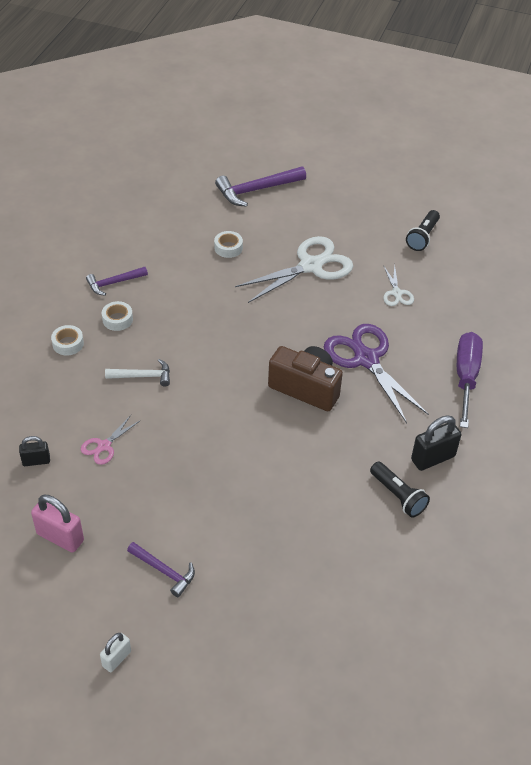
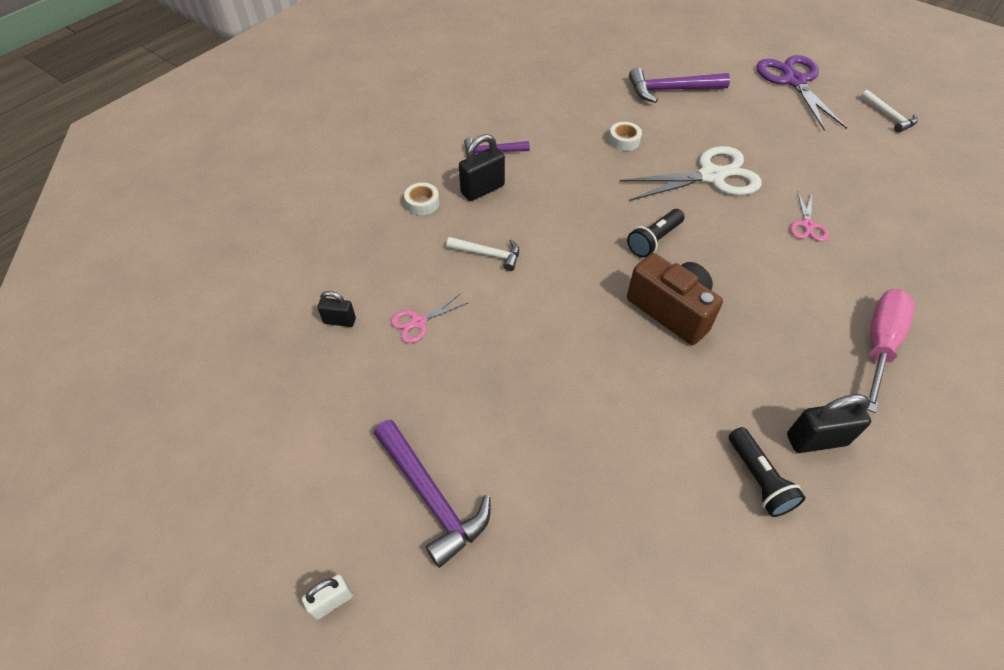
camera: 20 degrees right, 5 degrees up
pink padlock [31,495,84,553] -> none
white tape [102,301,133,331] -> black padlock [459,134,505,201]
purple hammer [127,542,195,597] -> purple hammer [374,419,491,568], size x1.64
purple scissors [324,324,429,424] -> purple scissors moved to [756,55,847,130]
white scissors [383,265,414,306] -> pink scissors [790,193,828,242]
black flashlight [406,210,440,251] -> black flashlight moved to [627,209,685,258]
purple screwdriver [457,332,483,428] -> pink screwdriver [867,289,915,413]
none -> white hammer [861,90,918,133]

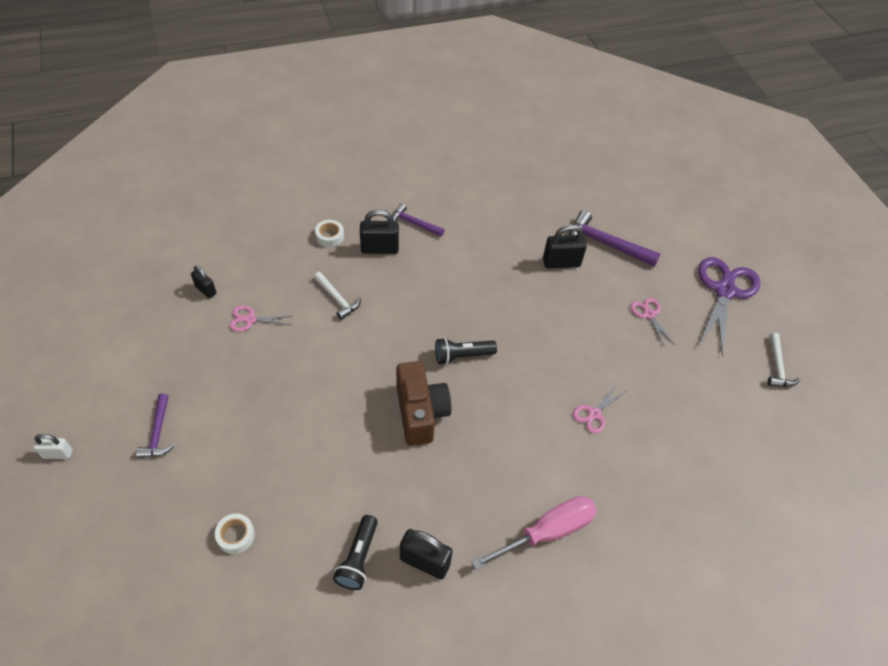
camera: 30 degrees right, 0 degrees up
purple hammer [374,419,491,568] -> purple hammer [136,394,174,458], size x0.61
white tape [609,122,642,151] -> white tape moved to [215,513,255,554]
white scissors [620,146,762,201] -> none
none -> black padlock [543,224,587,268]
none -> pink scissors [631,298,675,346]

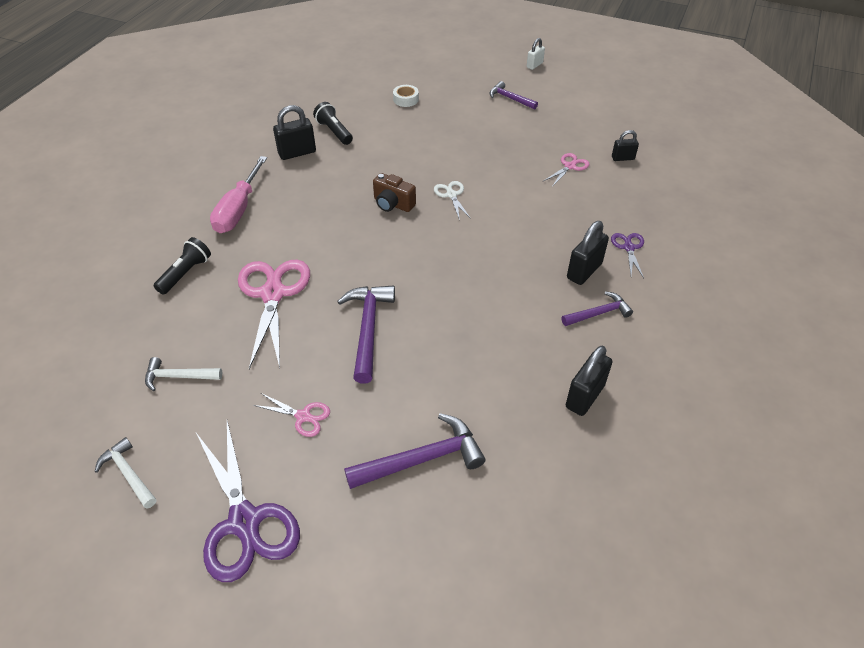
camera: 135 degrees right, 5 degrees down
white hammer [314,272,361,320] -> white hammer moved to [145,357,222,391]
white tape [315,220,344,247] -> purple scissors [611,233,644,278]
brown camera [396,361,451,446] -> brown camera [373,173,416,212], size x0.64
black flashlight [435,338,497,365] -> black flashlight moved to [153,237,211,295]
black padlock [543,224,587,268] -> black padlock moved to [566,346,612,416]
pink scissors [573,385,626,434] -> pink scissors [238,260,310,369], size x2.08
none -> purple hammer [337,286,395,384]
none -> white scissors [434,181,471,221]

